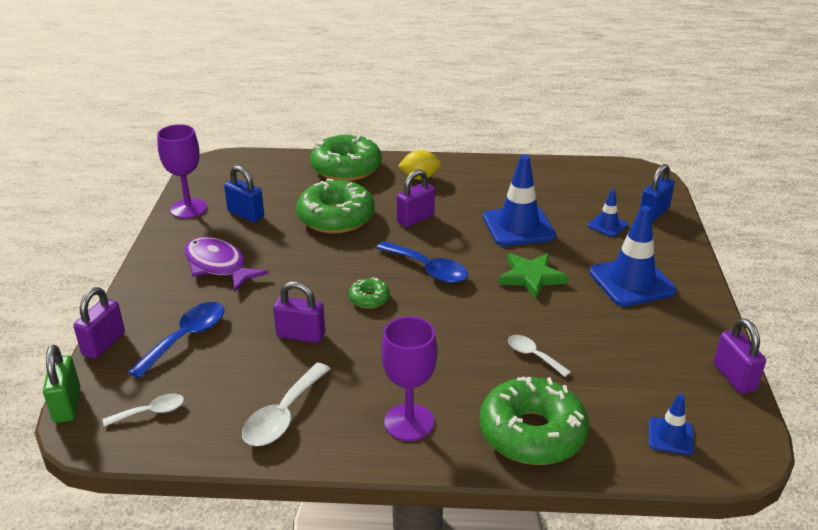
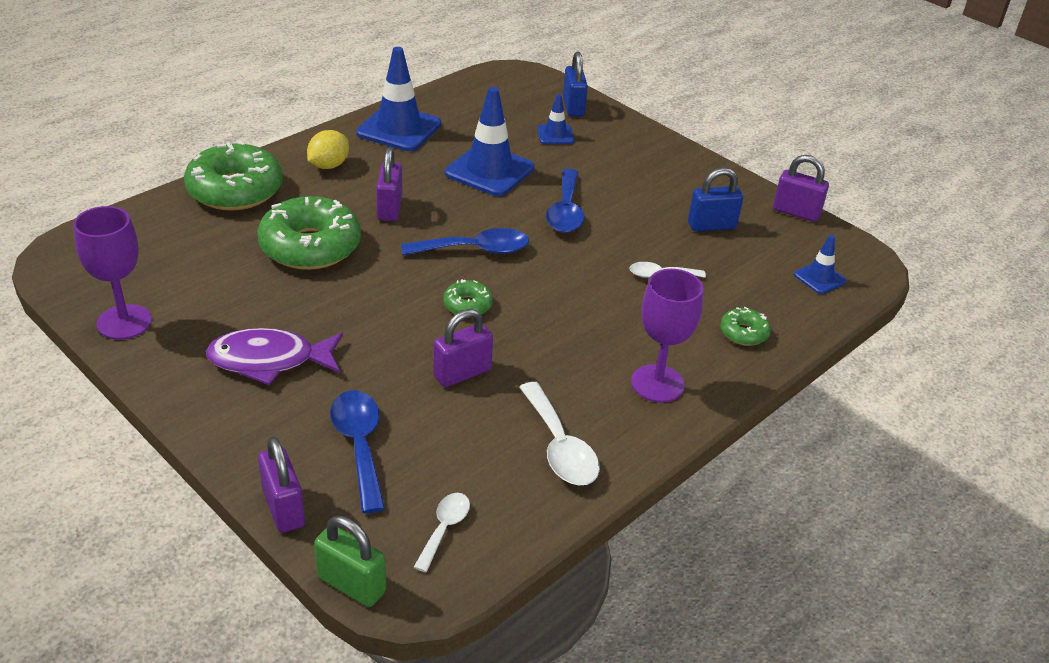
camera: 50 degrees left, 5 degrees up
blue padlock [224,165,264,222] -> blue padlock moved to [688,168,743,231]
green donut [479,376,589,465] -> green donut [720,307,771,346], size x0.46
green star [498,253,568,299] -> blue spoon [546,169,584,233]
blue traffic cone [589,206,677,307] -> blue traffic cone moved to [356,47,441,151]

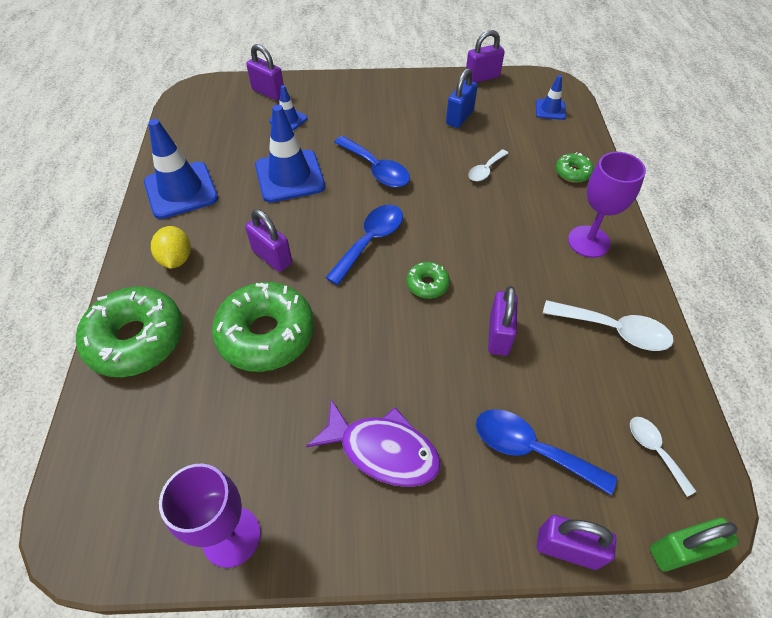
camera: 45 degrees left, 15 degrees up
purple fish [206,328,343,385] -> purple fish turned 105 degrees counterclockwise [306,399,441,487]
blue padlock [563,51,588,116] -> purple padlock [246,44,284,100]

